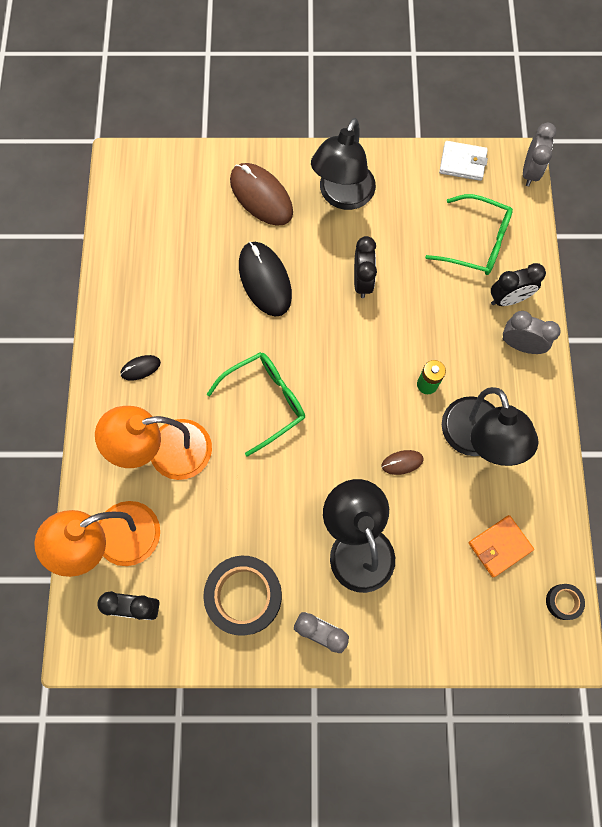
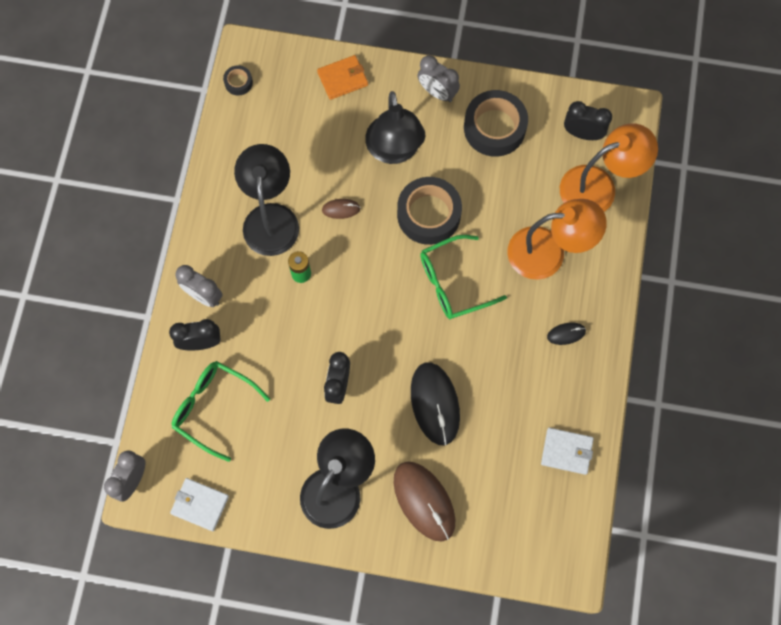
camera: 170 degrees left, 0 degrees up
orange wallet [469,515,534,577] -> orange wallet moved to [317,55,368,100]
none -> black tape [397,177,462,245]
none -> white wallet [541,428,594,475]

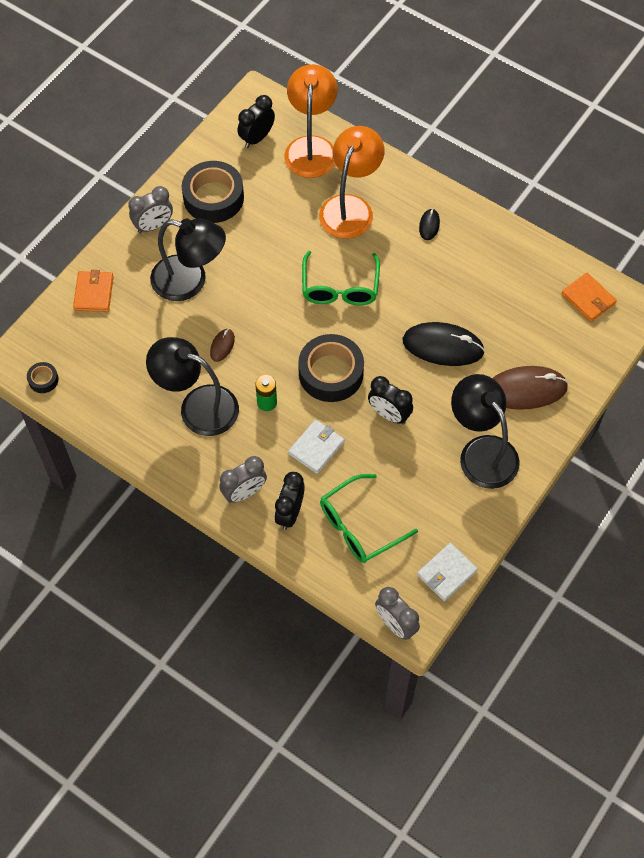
camera: 65 degrees left, 10 degrees down
black tape [397,177,462,245] -> black tape moved to [298,334,364,402]
white wallet [541,428,594,475] -> white wallet moved to [288,419,345,474]
none -> orange wallet [561,273,617,322]

